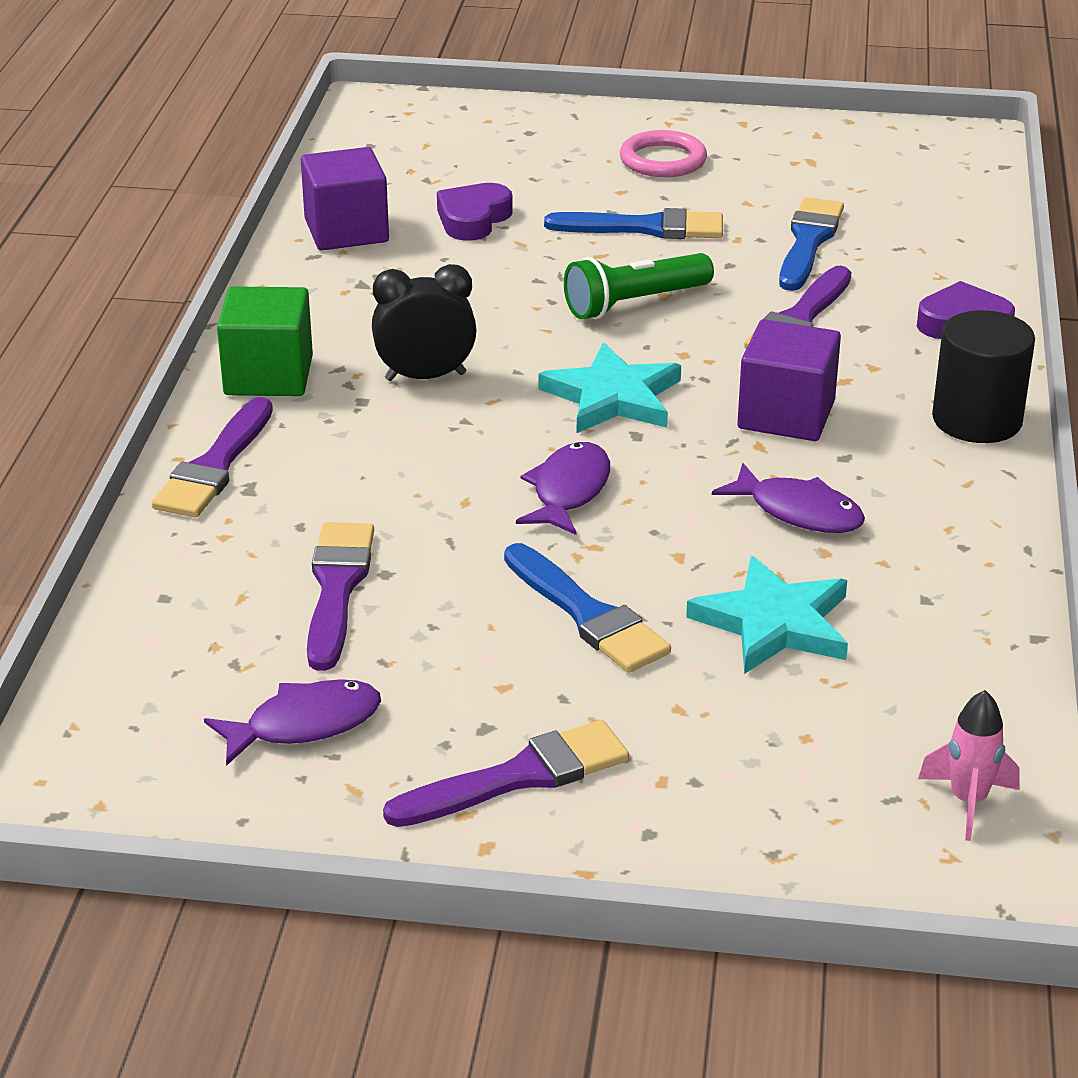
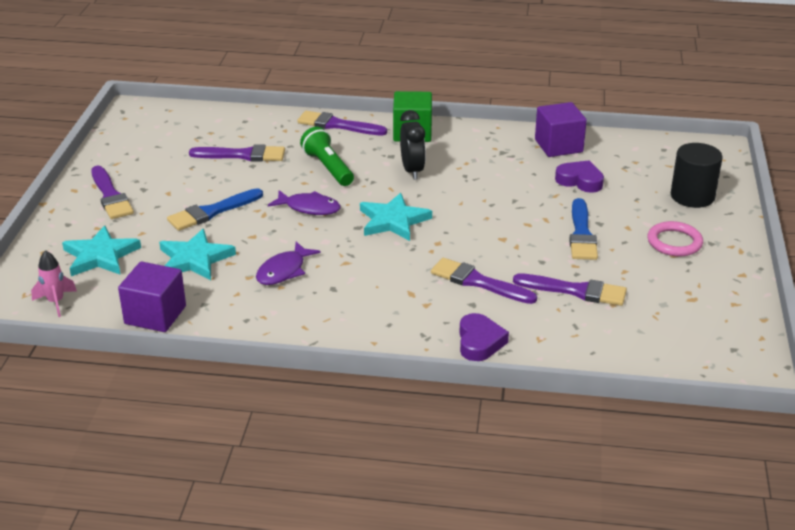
camera: 90 degrees right, 0 degrees up
purple fish [204,679,381,766] -> none
green flashlight [564,253,714,319] -> green flashlight moved to [300,127,354,186]
purple cube [737,319,841,441] -> purple cube moved to [118,261,186,332]
blue brush [779,197,844,291] -> purple brush [513,273,627,306]
black cylinder [932,310,1035,443] -> black cylinder moved to [671,143,723,208]
none -> turquoise star [62,226,141,276]

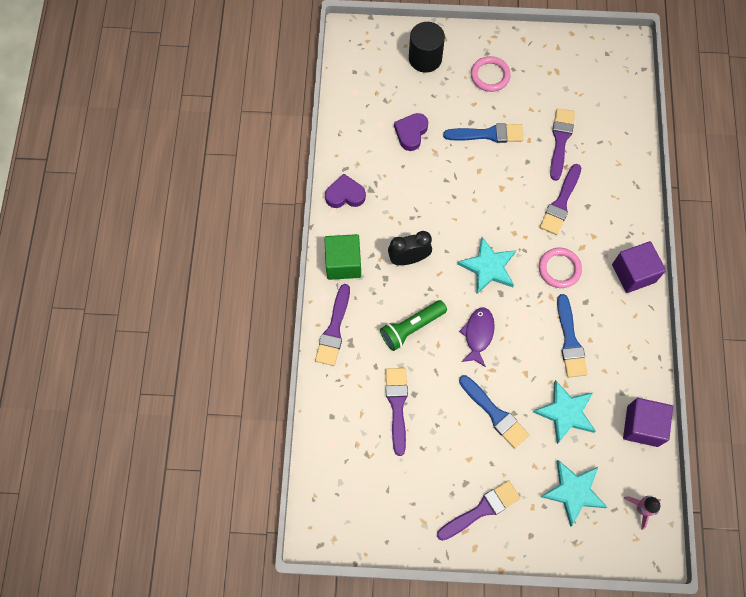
camera: 95 degrees left, 35 degrees up
purple fish [256,242,321,285] -> blue brush [557,294,588,377]
purple heart [459,313,509,361] -> purple heart moved to [325,174,366,208]
purple cube [535,102,587,157] -> purple cube moved to [612,241,666,293]
none -> pink ring [539,248,582,288]

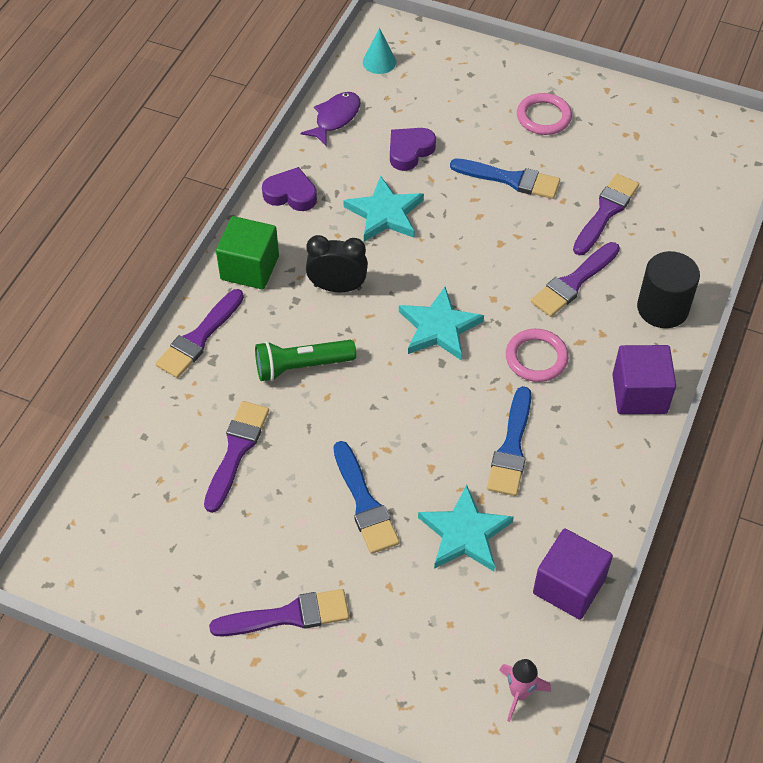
camera: 20 degrees right, 15 degrees down
black cylinder [409,22,445,73] -> black cylinder moved to [637,251,700,328]
purple fish [459,308,495,367] -> purple fish moved to [301,92,361,146]
turquoise star [541,460,607,527] -> turquoise star moved to [343,176,424,242]
none -> turquoise cone [363,28,396,74]

